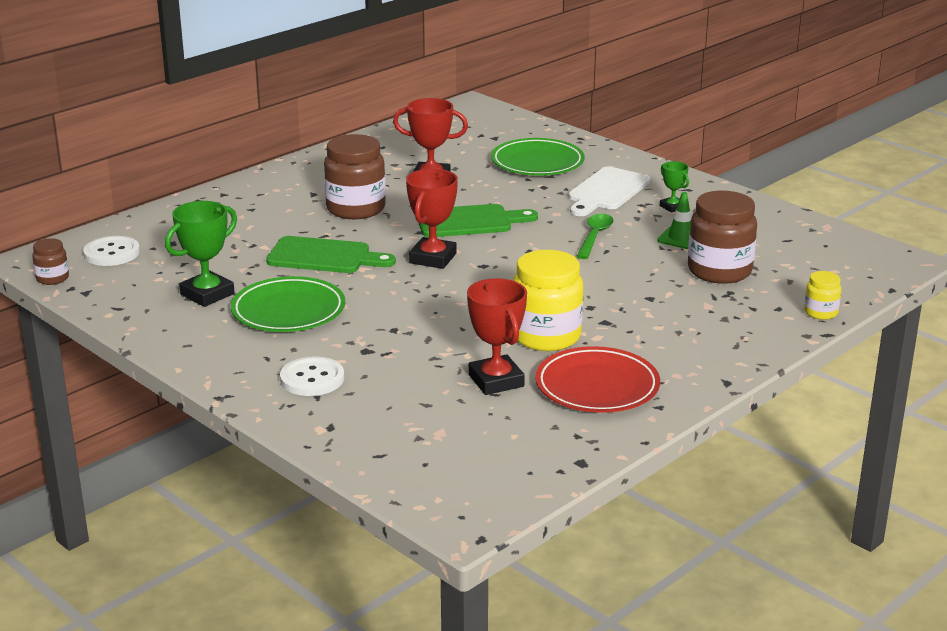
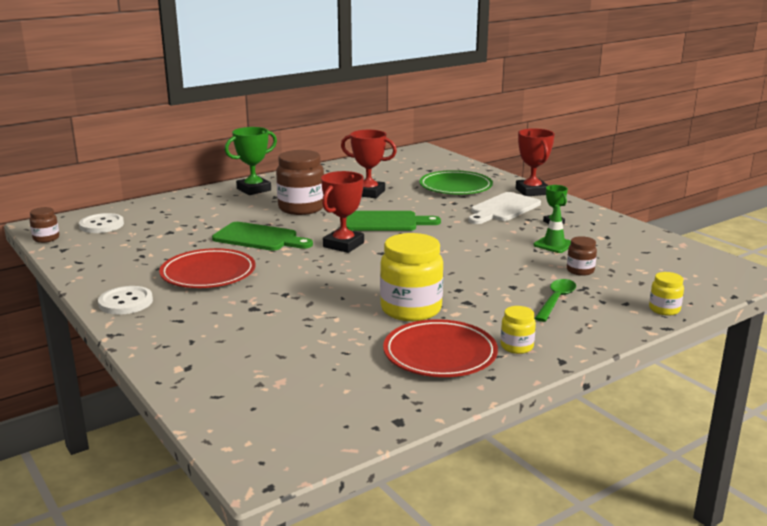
camera: 10 degrees right, 5 degrees down
green trophy [165,201,237,307] -> green trophy moved to [225,127,277,195]
green plate [231,276,346,332] -> red plate [159,248,256,288]
white button [280,357,344,396] -> white button moved to [98,286,153,315]
red trophy [467,278,527,395] -> red trophy moved to [516,128,555,196]
green spoon [576,214,614,259] -> green spoon moved to [535,279,576,322]
brown jar [688,190,757,284] -> brown jar [567,236,597,276], size x0.50
none -> yellow jar [501,306,536,354]

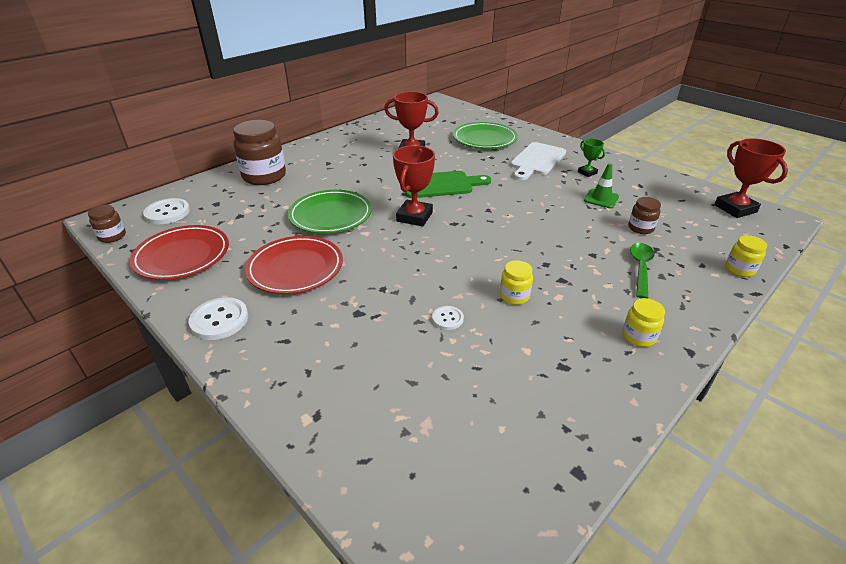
camera: 10 degrees left, 15 degrees up
green cutting board [212,222,313,251] -> green plate [288,190,372,234]
green trophy [225,127,277,195] -> none
brown jar [276,150,324,215] -> brown jar moved to [233,120,286,185]
yellow jar [380,233,443,321] -> yellow jar [500,260,533,305], size x0.50
red plate [383,319,498,377] -> red plate moved to [130,225,229,280]
red trophy [516,128,555,196] -> red trophy moved to [714,138,788,218]
none -> white button [432,306,464,330]

